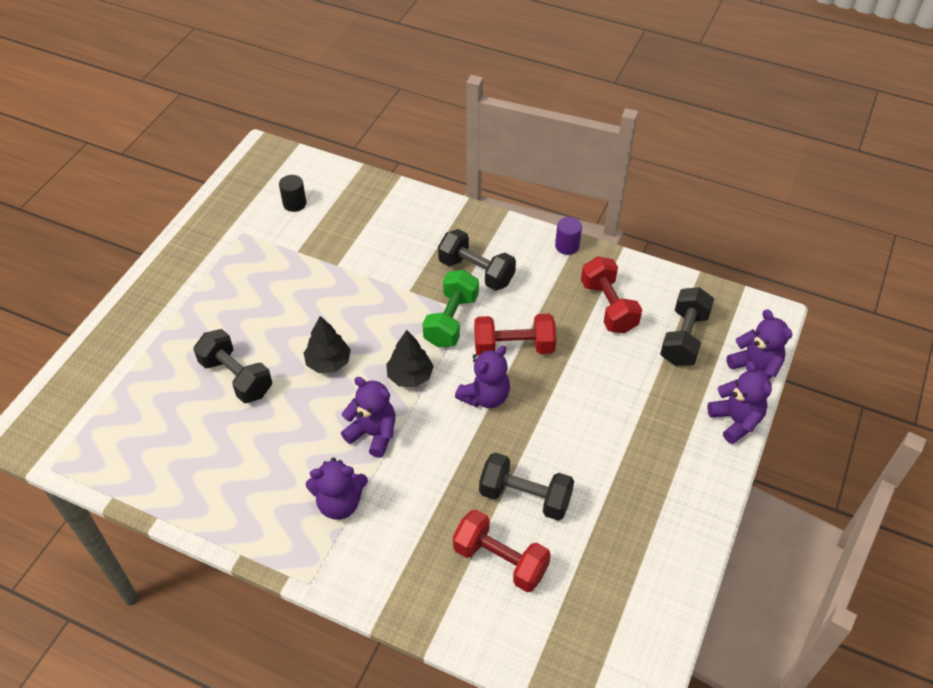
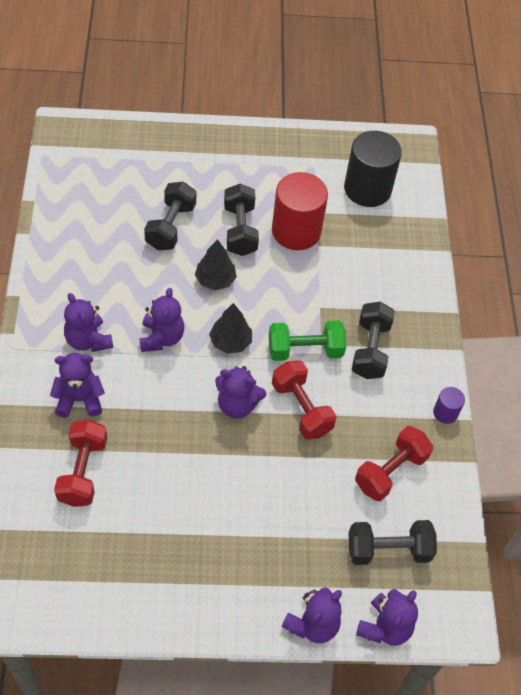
camera: 60 degrees right, 5 degrees up
black cylinder [279,175,306,212] -> black cylinder [344,131,402,207], size x2.18
black dumbbell [479,452,574,521] -> black dumbbell moved to [224,184,259,256]
none -> purple teddy bear [50,353,105,418]
none -> red cylinder [272,172,328,250]

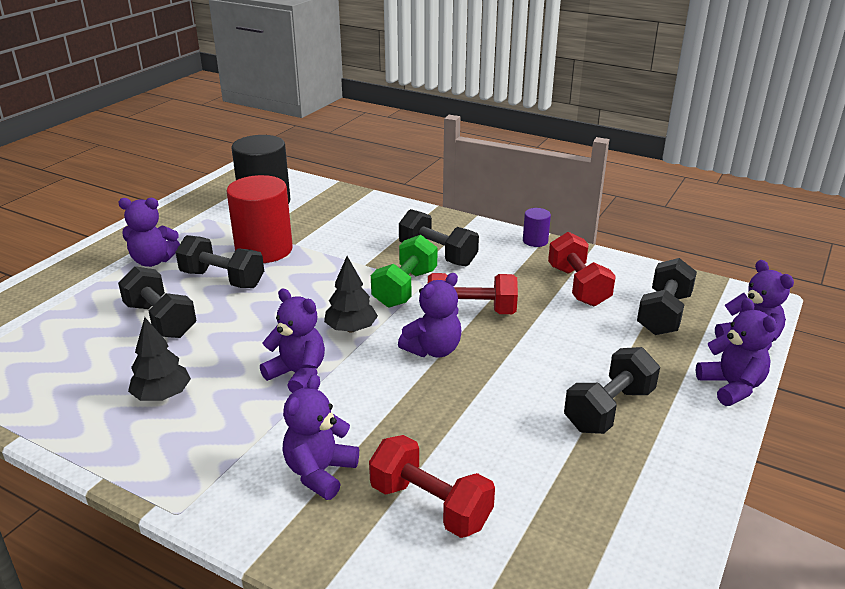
camera: 55 degrees left, 25 degrees down
purple teddy bear [64,293,113,352] -> purple teddy bear moved to [118,198,180,267]
black tree [195,239,237,290] -> black tree moved to [128,317,191,401]
none -> black dumbbell [564,347,660,434]

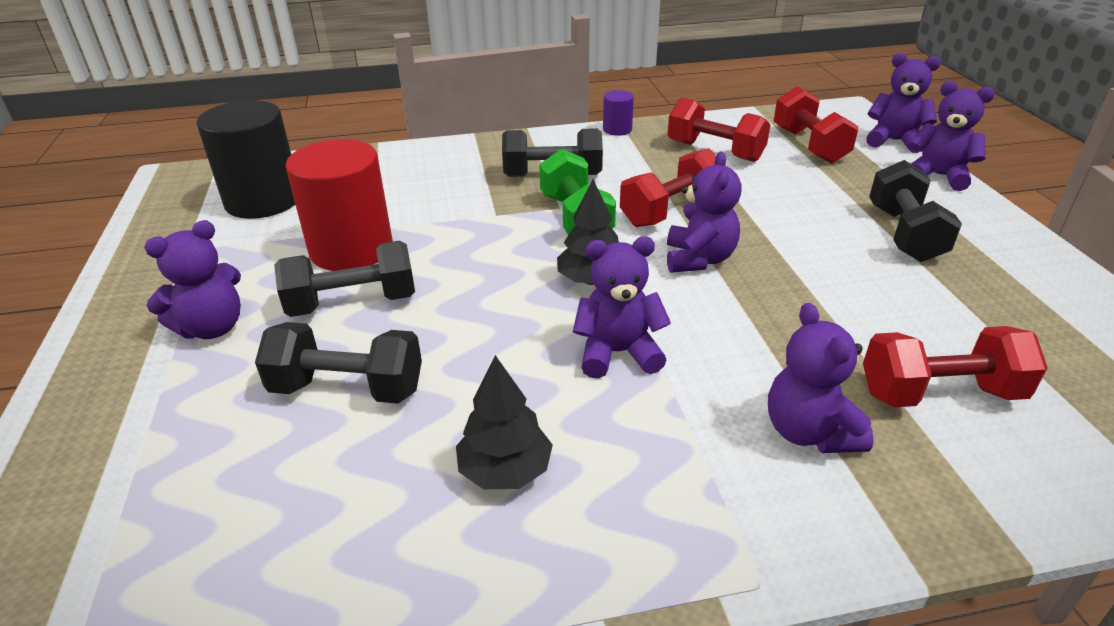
camera: 40 degrees left, 5 degrees up
black dumbbell [637,258,697,335] -> red dumbbell [774,86,859,163]

